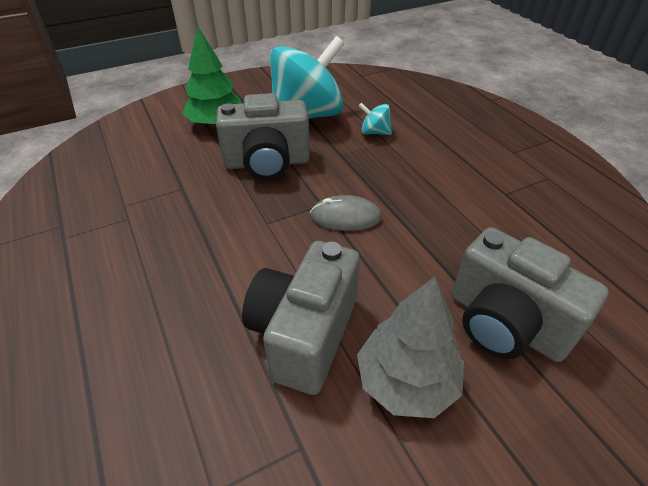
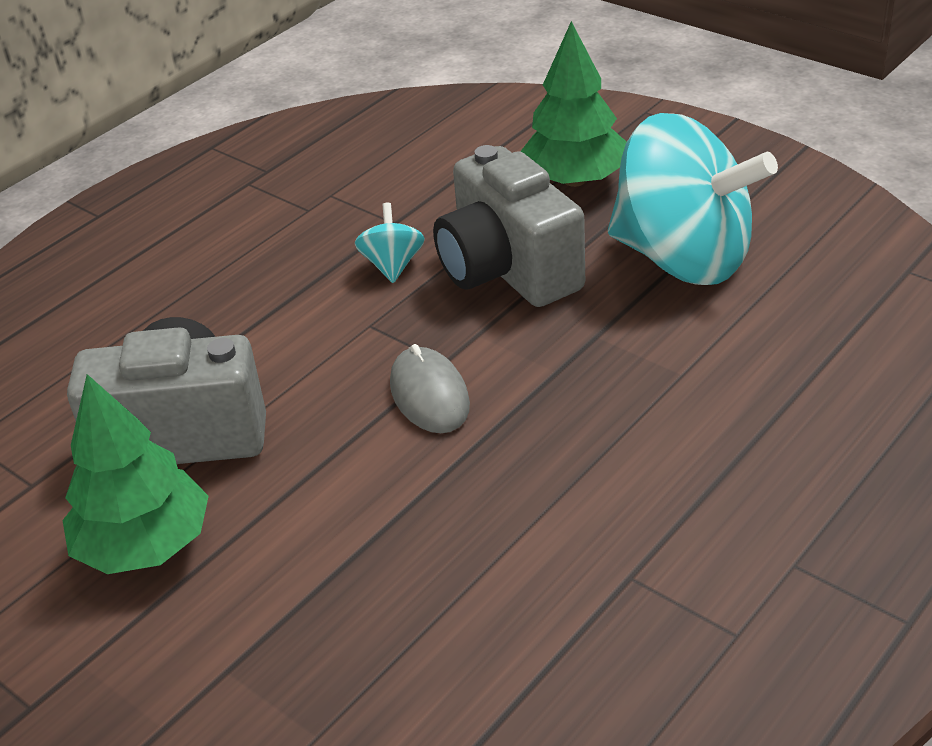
camera: 70 degrees right, 5 degrees down
grey tree [357,277,464,418] -> green tree [62,374,209,574]
turquoise spinning top [359,103,392,135] -> turquoise spinning top moved to [355,203,425,283]
grey camera [452,227,609,362] -> none

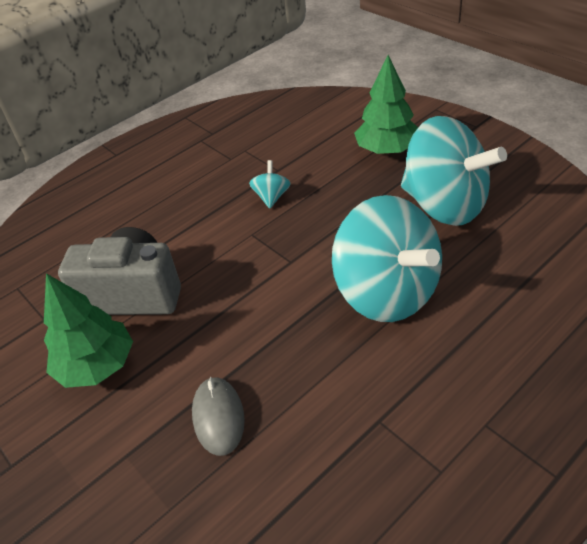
camera: 10 degrees right, 5 degrees up
grey mouse [390,344,470,433] -> grey mouse moved to [192,377,245,456]
grey camera [433,145,585,307] -> none
none -> turquoise spinning top [332,195,442,322]

